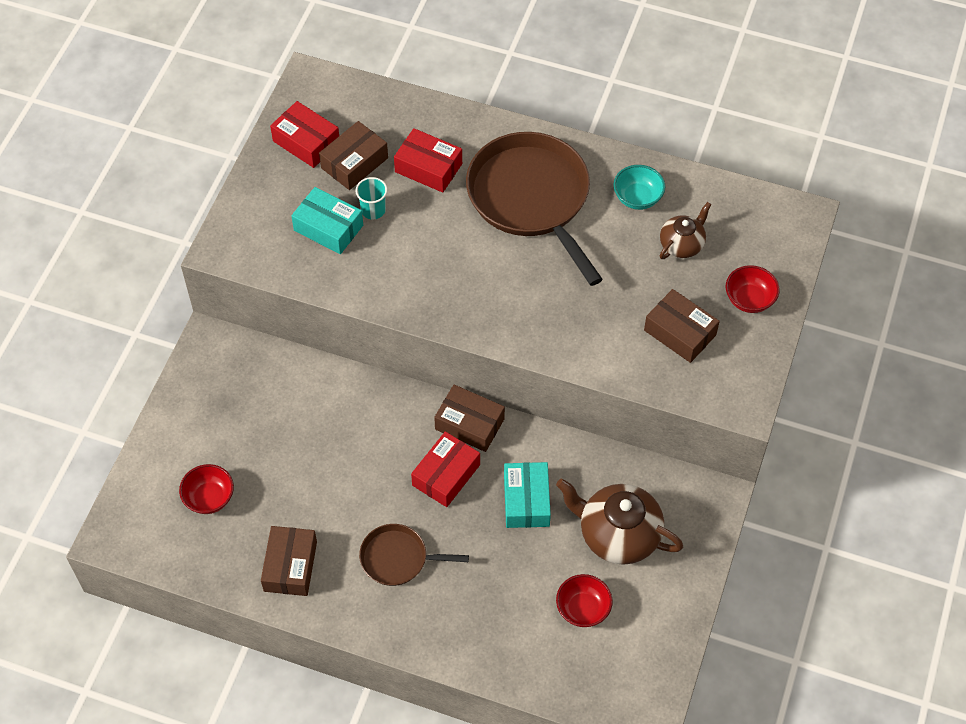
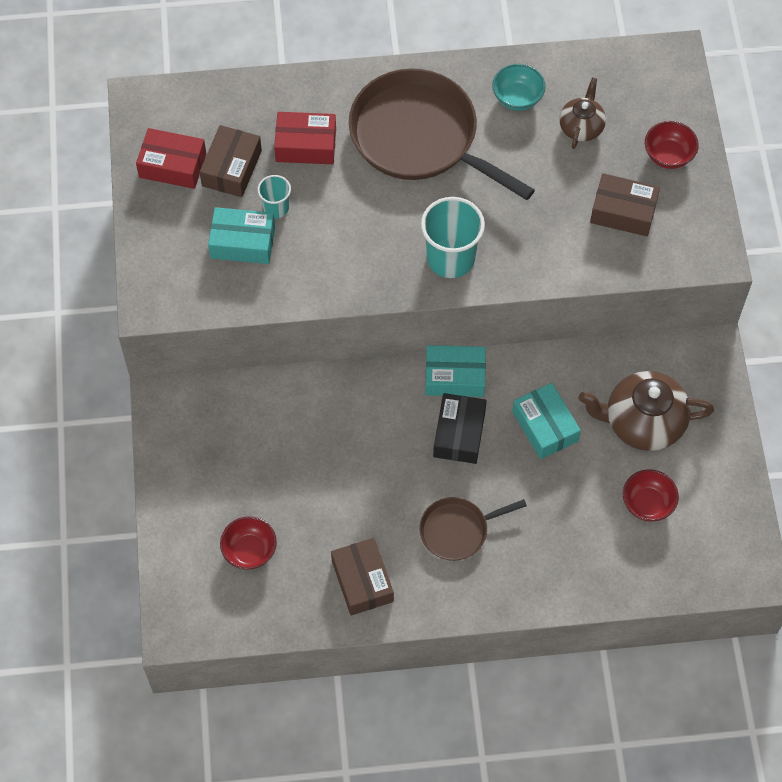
camera: 25 degrees left, 5 degrees up
red box [411,431,480,507] -> black box [433,393,487,464]
brown box [434,384,505,452] -> turquoise box [425,345,486,397]
none -> turquoise cup [421,197,485,278]

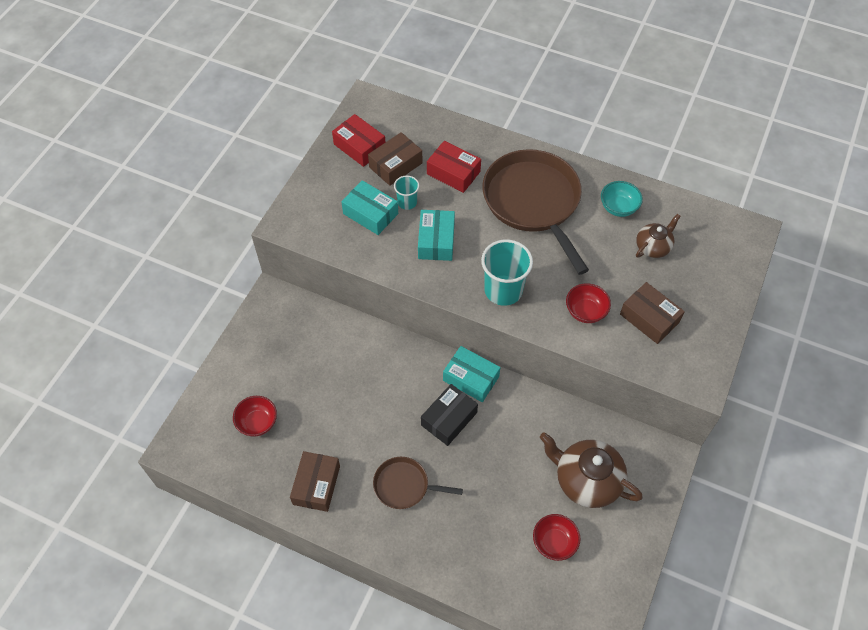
camera: 30 degrees right, 5 degrees down
turquoise box [512,383,581,459] -> turquoise box moved to [418,210,455,261]
red bowl [645,121,699,169] -> red bowl moved to [566,283,611,323]

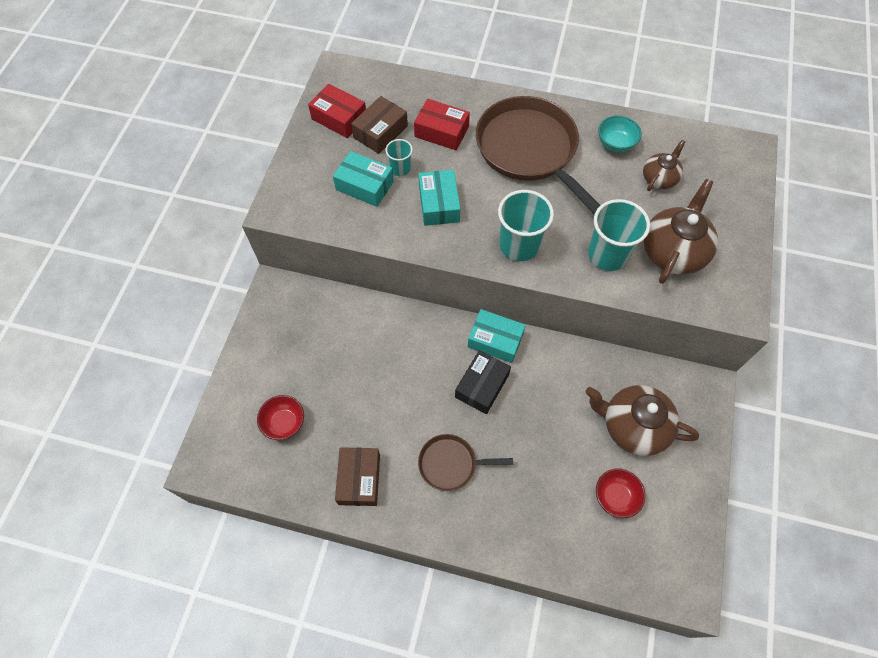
camera: 10 degrees left, 5 degrees up
red bowl [566,283,611,323] -> turquoise cup [588,199,650,271]
brown box [620,282,685,344] -> brown teapot [644,179,718,284]

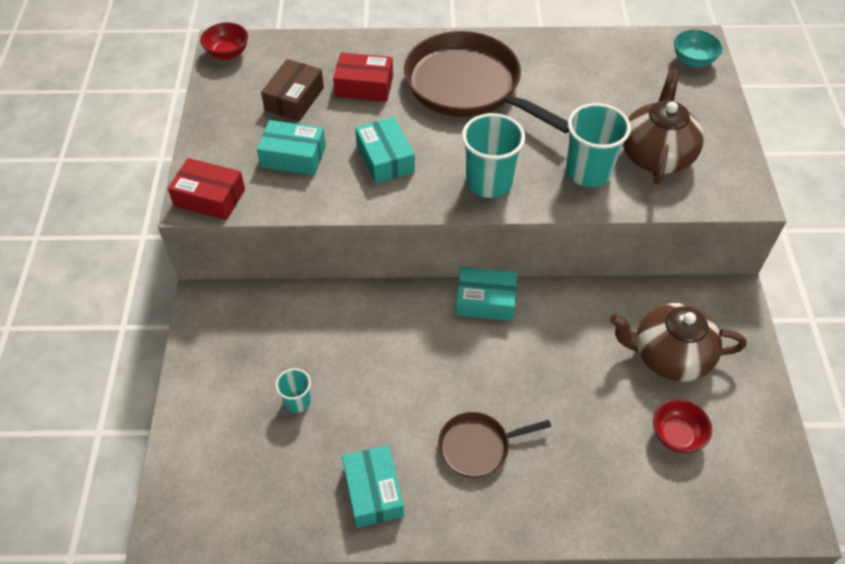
camera: 15 degrees left, 10 degrees down
red bowl [257,395,304,440] -> red bowl moved to [200,23,248,60]
red box [308,84,366,138] -> red box moved to [168,158,245,220]
brown box [335,447,380,506] -> turquoise box [342,445,404,528]
turquoise cup [386,139,413,176] -> turquoise cup moved to [276,368,311,413]
black box [455,350,511,414] -> none
turquoise bowl [598,115,642,152] -> turquoise bowl moved to [674,30,723,67]
brown teapot [643,140,685,191] -> none

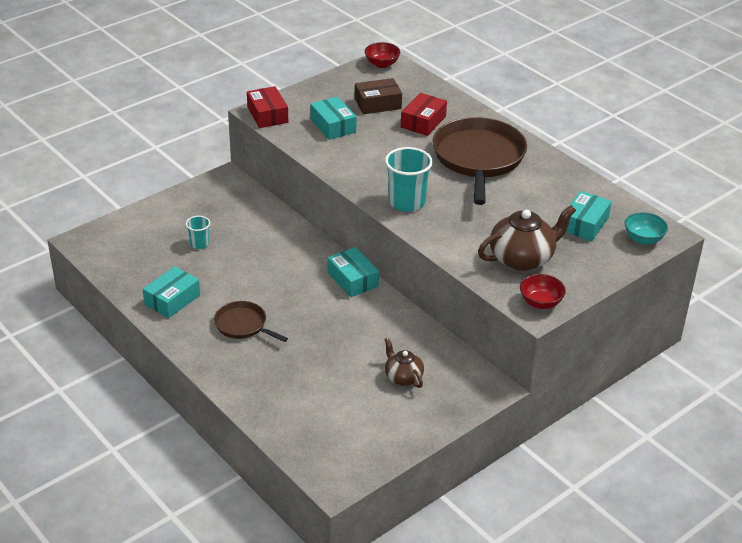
camera: 50 degrees right, 15 degrees down
red box [333,52,393,102] -> red box turned 60 degrees clockwise [401,93,447,136]
turquoise box [355,117,415,184] -> turquoise box moved to [566,191,612,241]
turquoise cup [566,103,631,187] -> none
brown teapot [610,303,747,382] -> brown teapot [384,338,424,388], size x0.58
red bowl [653,399,712,453] -> red bowl moved to [520,274,566,309]

